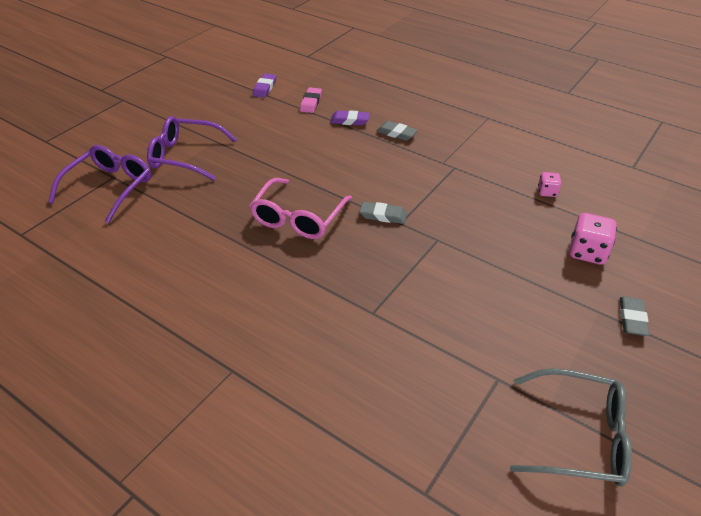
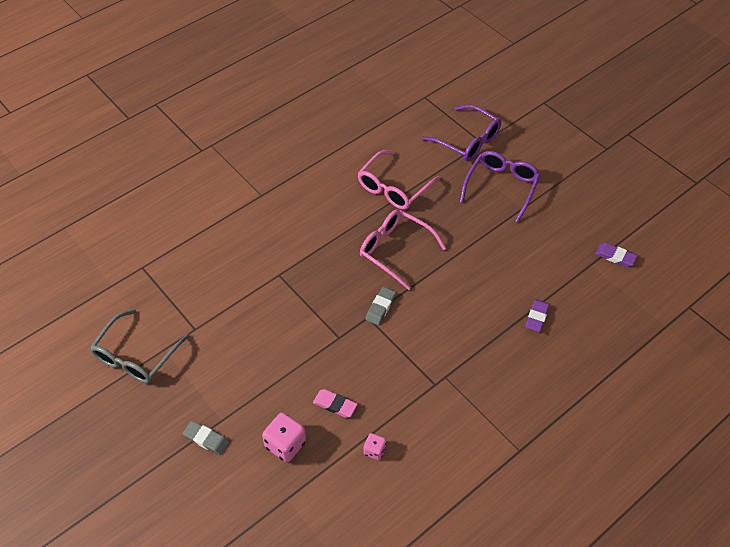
camera: 105 degrees right, 10 degrees up
pink eraser [300,87,322,113] -> pink eraser moved to [313,389,358,418]
grey eraser [377,121,418,141] -> none
none -> pink glasses [358,150,440,210]

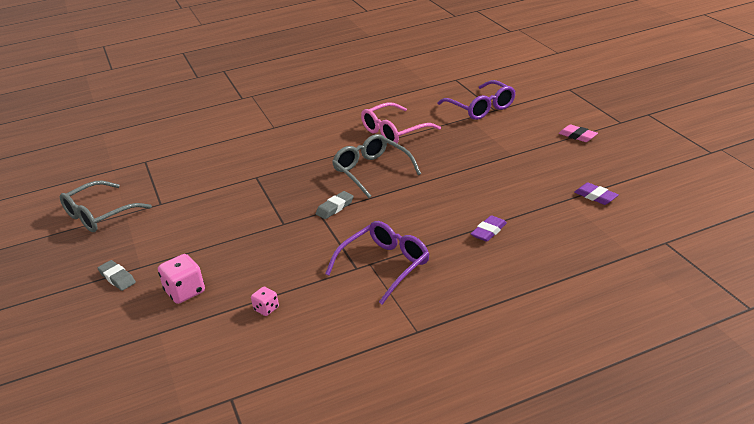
camera: 20 degrees right, 20 degrees down
pink eraser [313,389,358,418] -> pink eraser moved to [559,124,598,142]
pink glasses [360,209,446,290] -> grey glasses [332,134,421,198]
purple glasses [460,151,540,222] -> purple glasses moved to [325,221,429,305]

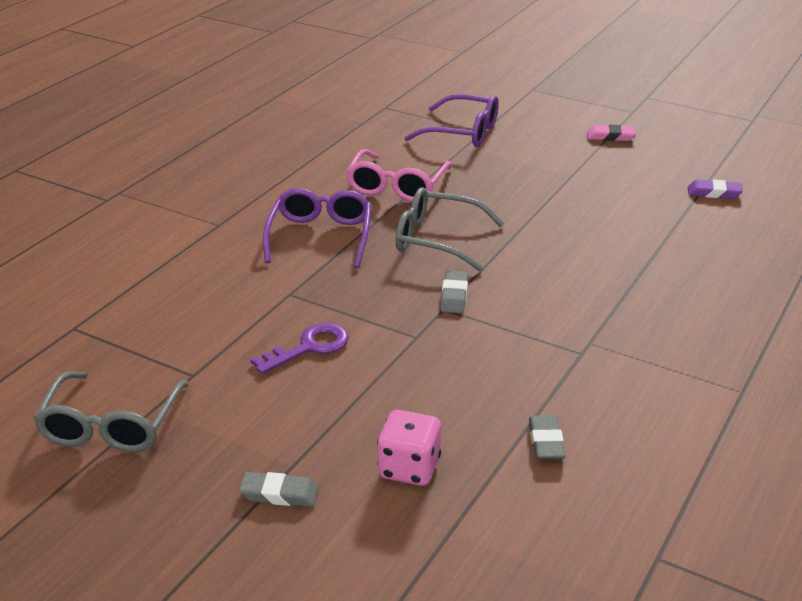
camera: 40 degrees left, 0 degrees up
pink dice [251,287,279,316] -> grey eraser [529,415,565,459]
purple glasses [325,221,429,305] -> purple glasses moved to [263,188,372,268]
purple eraser [471,215,507,242] -> none
none -> purple key [251,323,349,374]

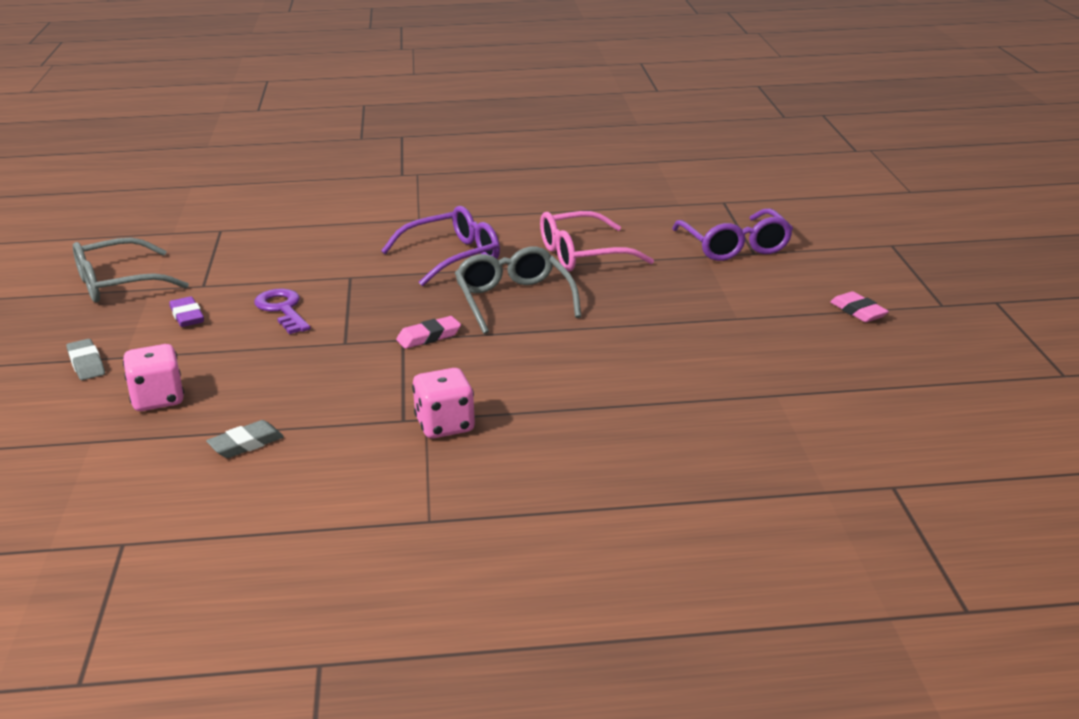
camera: 55 degrees right, 5 degrees down
purple key [251,323,349,374] -> purple key turned 135 degrees counterclockwise [254,289,310,334]
grey eraser [440,271,468,313] -> pink eraser [396,316,461,349]
purple eraser [688,179,743,199] -> purple eraser moved to [169,296,204,327]
none -> pink dice [412,368,475,438]

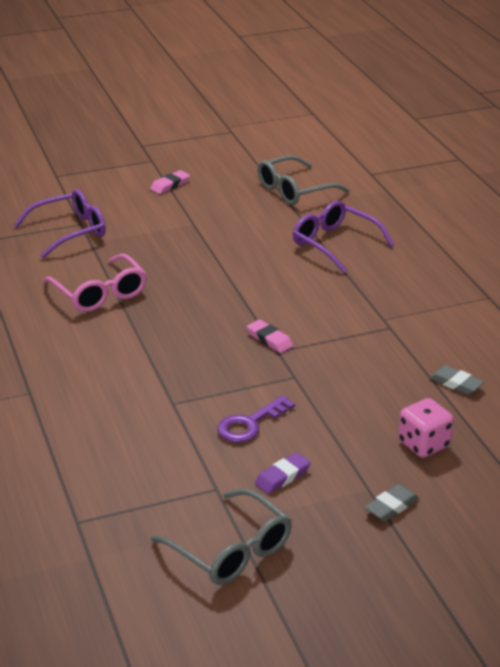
camera: 105 degrees left, 5 degrees up
purple glasses [381,206,500,286] -> purple glasses moved to [293,201,394,273]
pink dice [412,368,475,438] -> none
grey glasses [455,246,581,334] -> grey glasses moved to [258,155,350,205]

